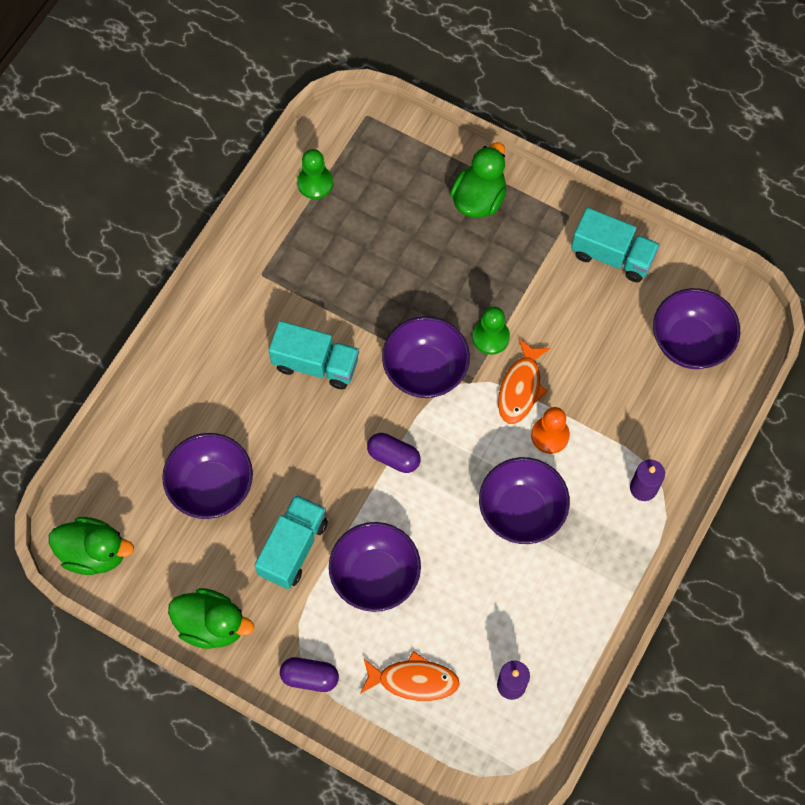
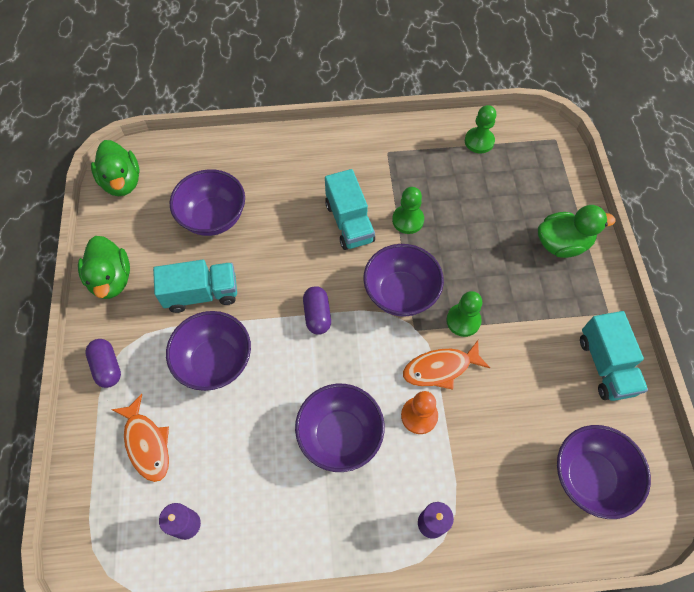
camera: 55 degrees right, 5 degrees down
none -> green pawn [392,187,424,234]

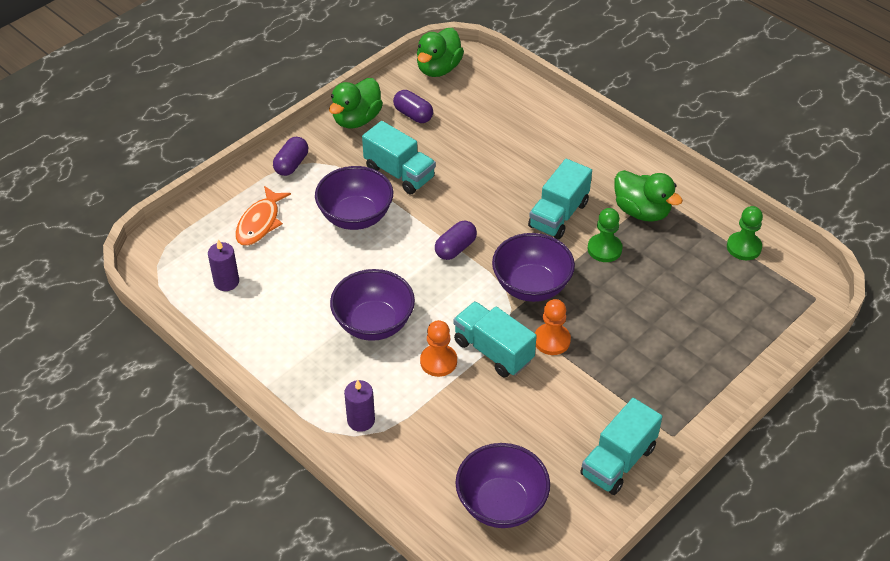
camera: 50 degrees right, 15 degrees down
purple bowl [170,169,245,236] -> none
orange fish [403,340,490,390] -> turquoise truck [453,301,537,378]
green pawn [446,291,482,337] -> orange pawn [535,299,571,355]
green duck [538,205,615,258] -> green duck moved to [614,170,683,222]
none -> purple capsule [393,90,433,123]

